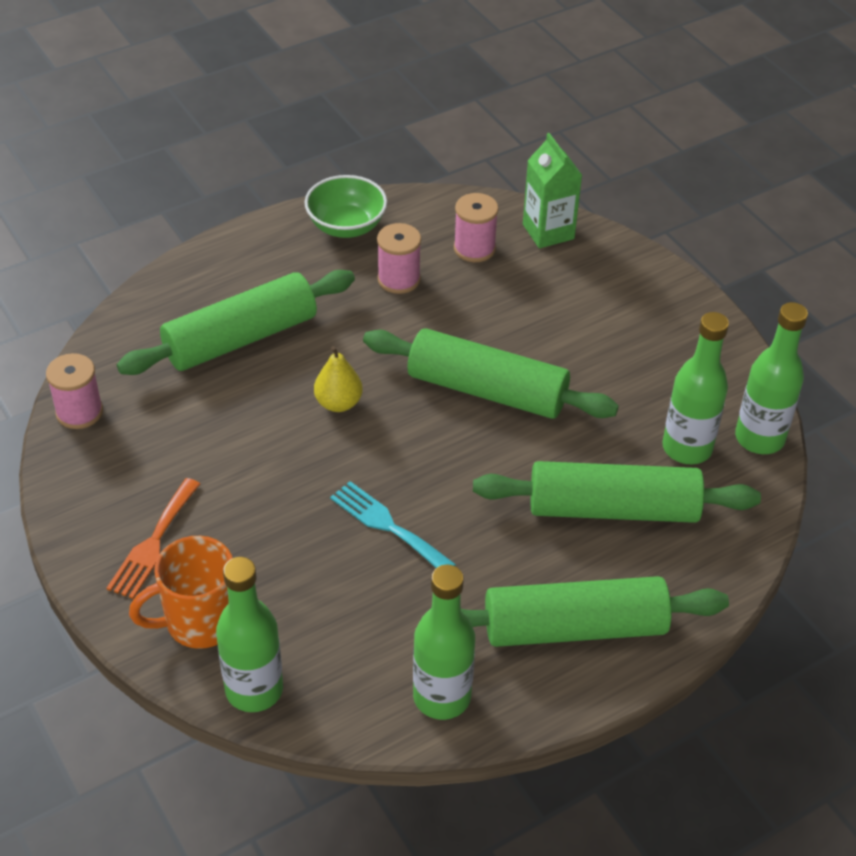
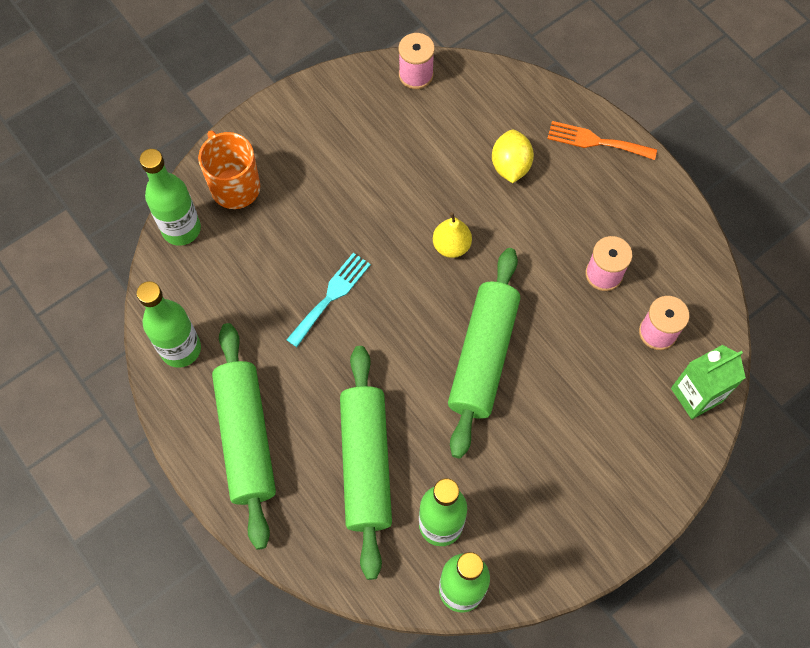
camera: 85 degrees right, 20 degrees up
orange fork [107,478,200,599] -> orange fork moved to [547,121,657,160]
green rolling pin [117,270,355,375] -> yellow lemon [492,130,534,183]
green bowl [305,175,387,238] -> none

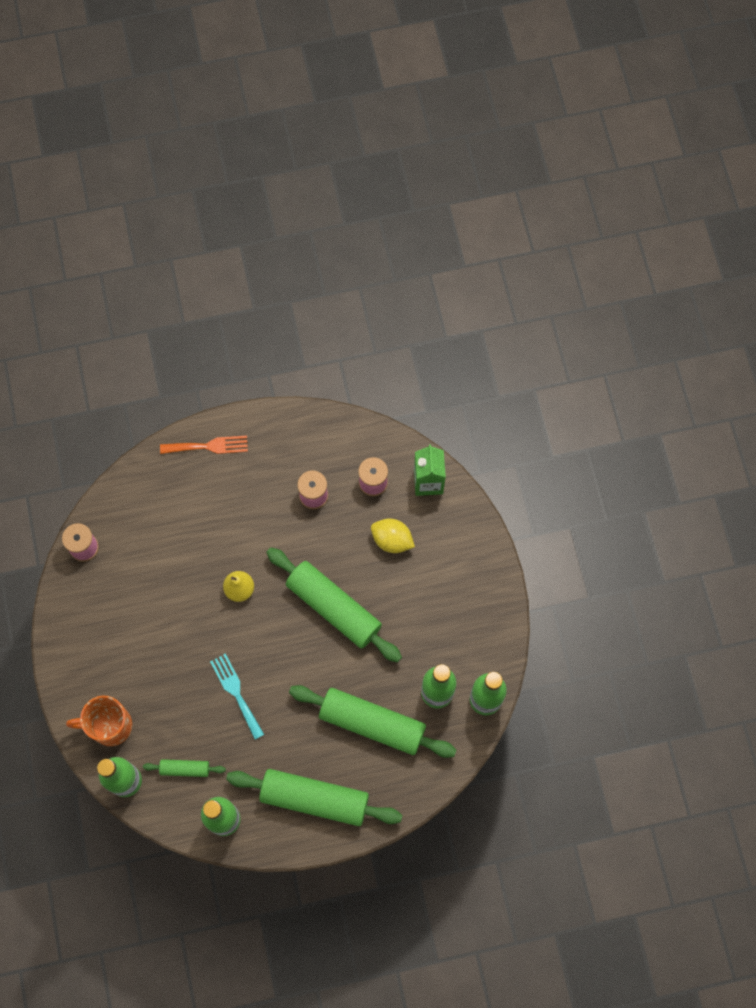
camera: 65 degrees left, 5 degrees up
yellow lemon [492,130,534,183] -> yellow lemon moved to [371,519,415,553]
orange fork [547,121,657,160] -> orange fork turned 135 degrees counterclockwise [160,436,248,454]
none -> green rolling pin [143,759,226,777]

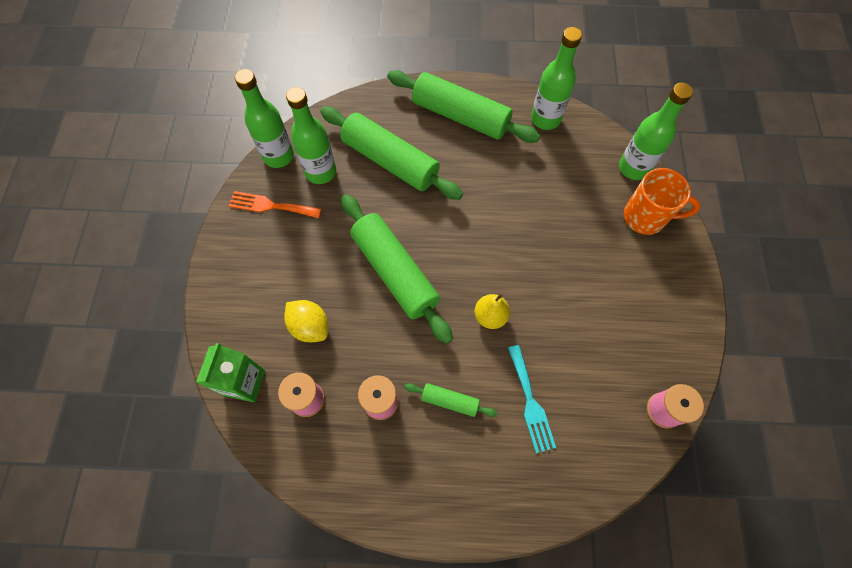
camera: 165 degrees left, 5 degrees down
green rolling pin [143,759,226,777] -> green rolling pin moved to [404,383,497,417]
orange fork [160,436,248,454] -> orange fork moved to [229,191,321,218]
turquoise fork [210,653,264,739] -> turquoise fork moved to [508,345,556,453]

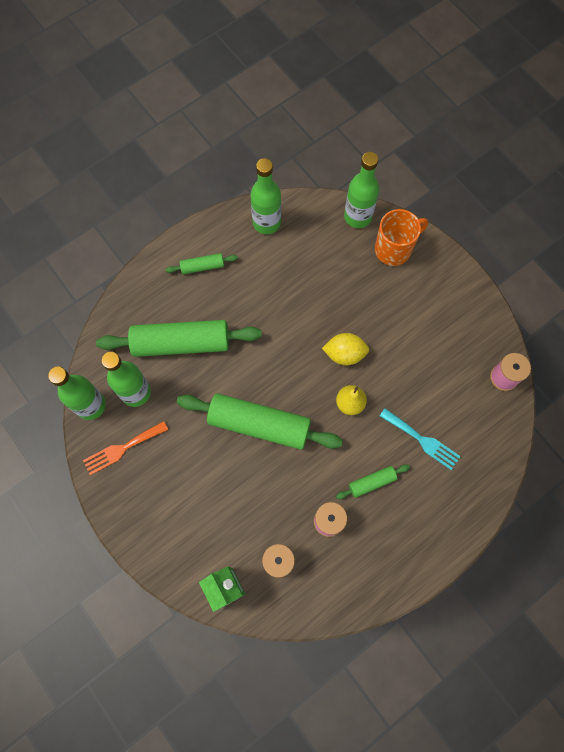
camera: 40 degrees left, 5 degrees up
yellow lemon [284,300,328,342] -> yellow lemon moved to [322,333,369,365]
green rolling pin [387,70,540,143] -> green rolling pin [165,253,238,274], size x0.46

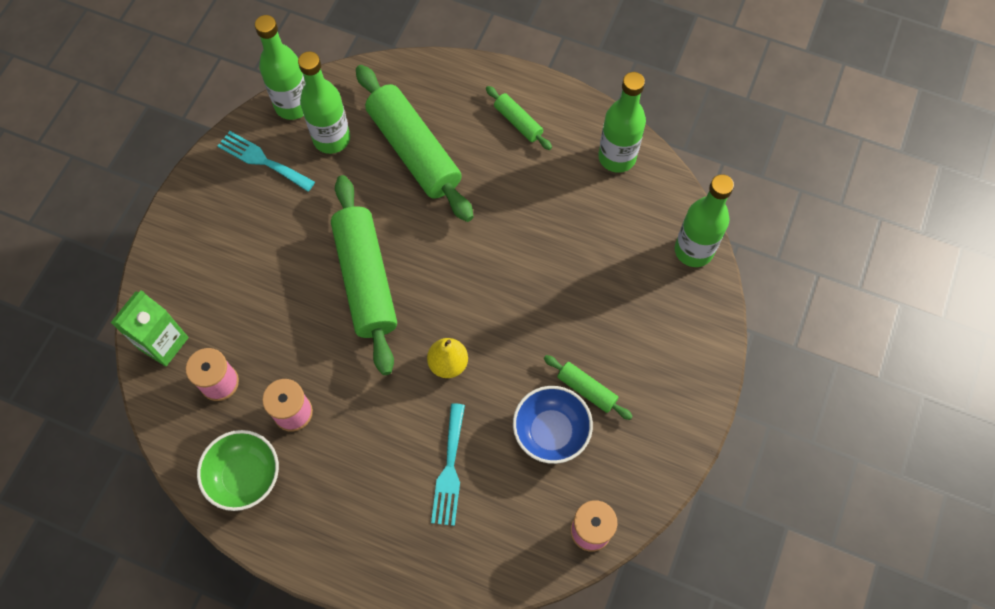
camera: 60 degrees right, 5 degrees down
orange fork [83,421,168,475] -> turquoise fork [218,131,315,192]
yellow lemon [322,333,369,365] -> none
green rolling pin [336,464,410,499] -> green rolling pin moved to [544,355,633,420]
orange mug [375,209,428,266] -> none
none -> green bowl [197,430,279,511]
none -> blue bowl [513,386,593,464]

